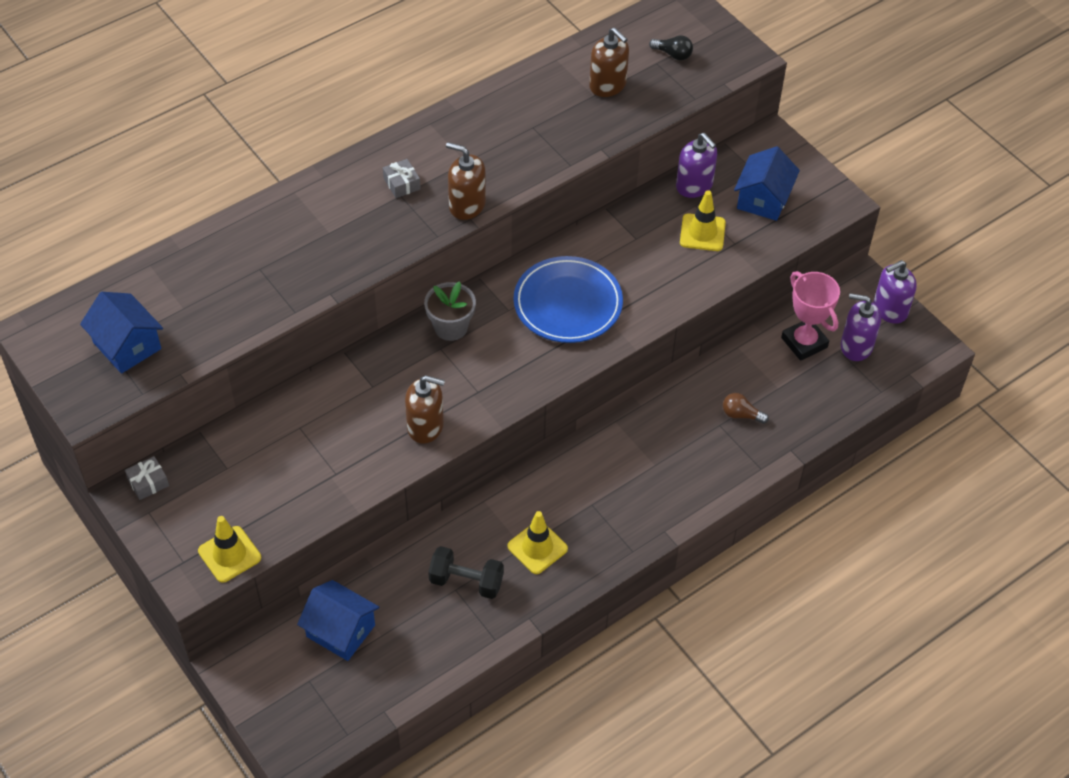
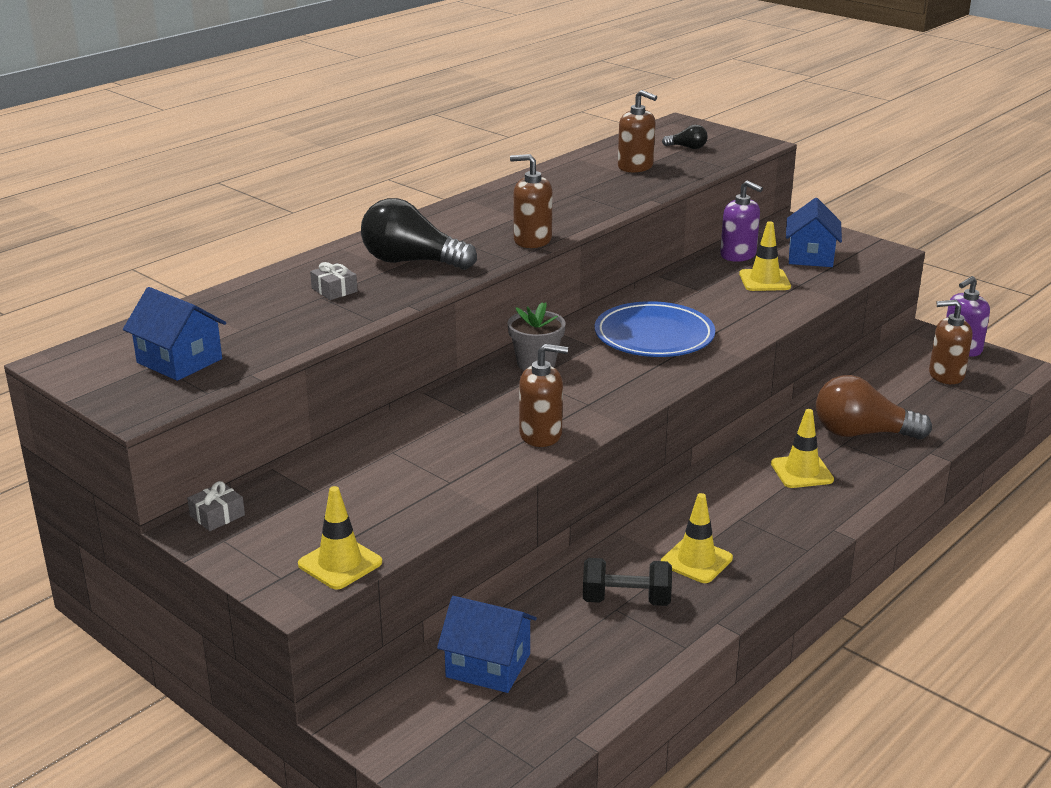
camera: 10 degrees left, 25 degrees down
grey gift [383,159,421,198] -> grey gift moved to [310,262,358,300]
brown light bulb [723,393,769,424] -> brown light bulb [816,375,932,439], size x2.17
pink trophy [781,271,840,361] -> none
purple soap dispenser [841,293,881,361] -> brown soap dispenser [929,300,972,384]
none -> black light bulb [361,198,477,270]
none -> yellow traffic cone [771,409,834,488]

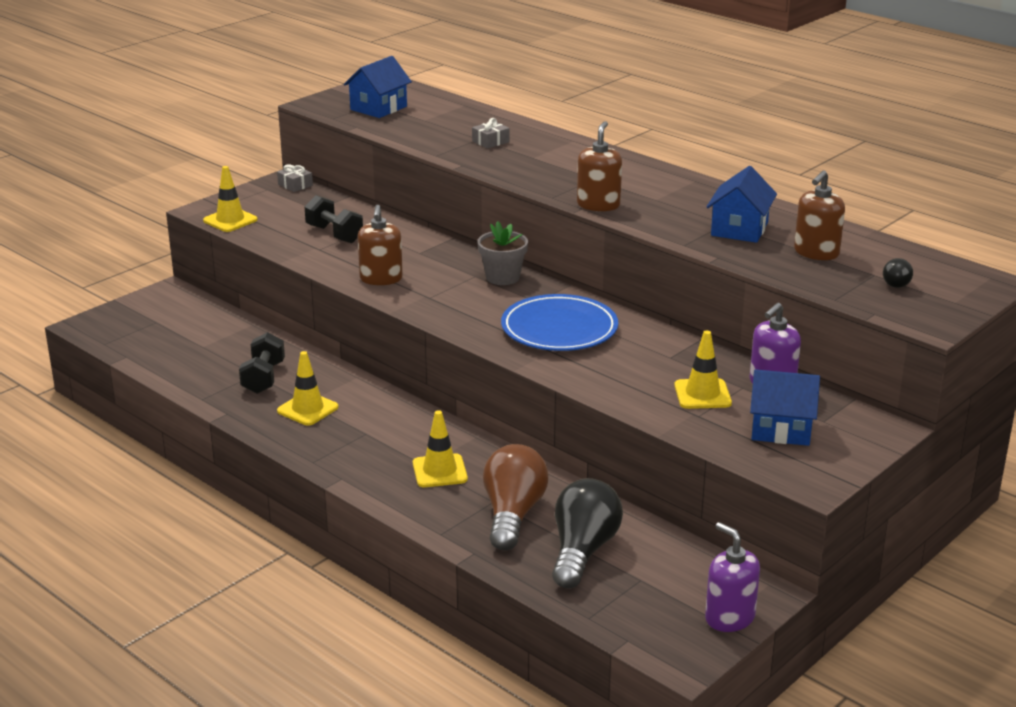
camera: 90 degrees right, 0 degrees up
black light bulb [361,198,477,270] -> black light bulb moved to [552,478,623,588]
blue house [437,596,537,693] -> blue house moved to [706,166,777,243]
brown soap dispenser [929,300,972,384] -> none
none -> black dumbbell [305,195,363,243]

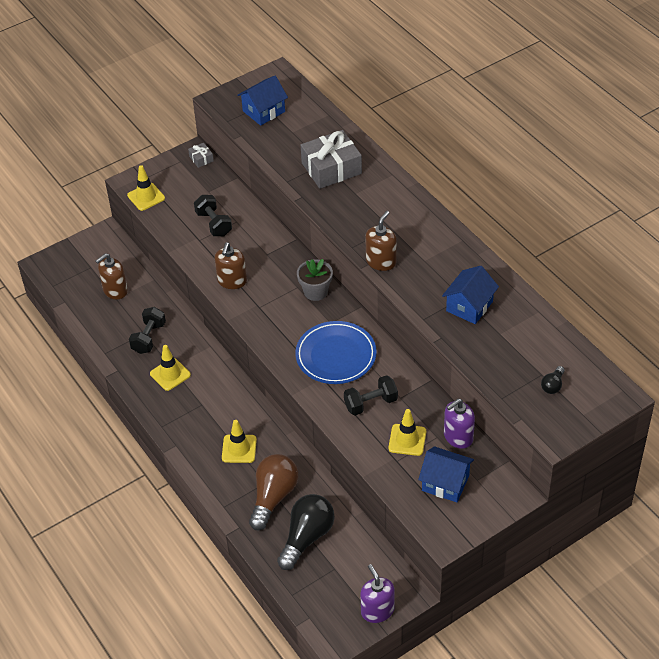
camera: 15 degrees right, 20 degrees up
grey gift [472,118,509,149] -> grey gift [301,130,362,189], size x2.26
brown soap dispenser [794,170,845,260] -> brown soap dispenser moved to [96,253,128,299]
none -> black dumbbell [344,375,398,416]

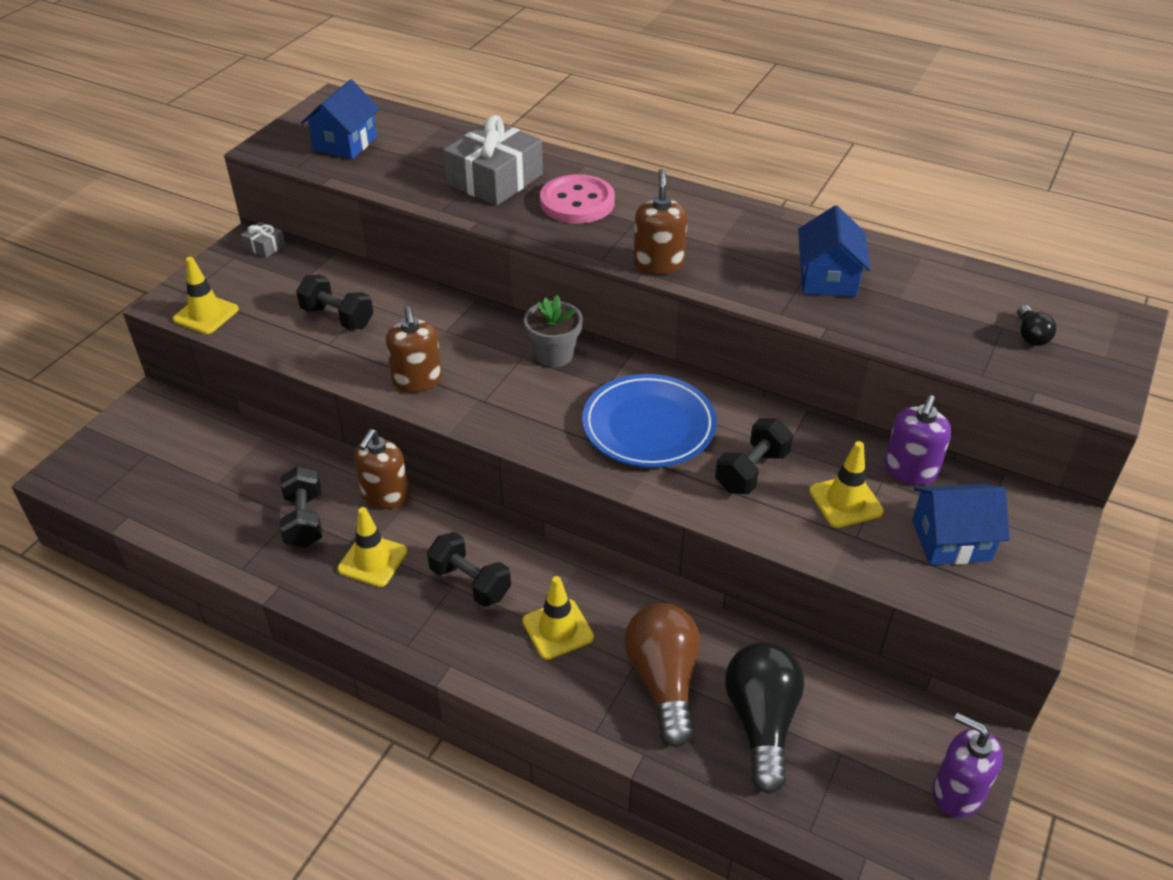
camera: 30 degrees left, 5 degrees down
brown soap dispenser [96,253,128,299] -> brown soap dispenser moved to [354,429,409,509]
none -> black dumbbell [427,532,511,607]
none -> pink button [540,174,615,224]

